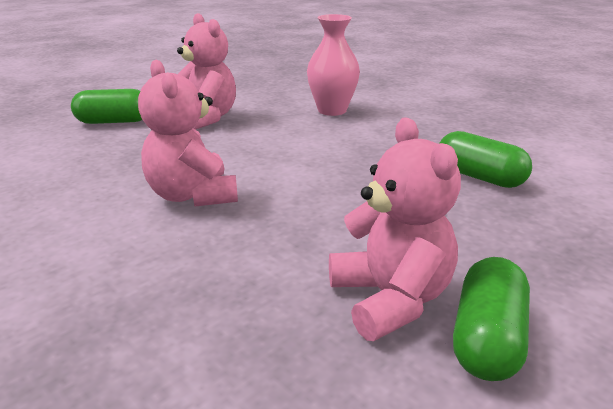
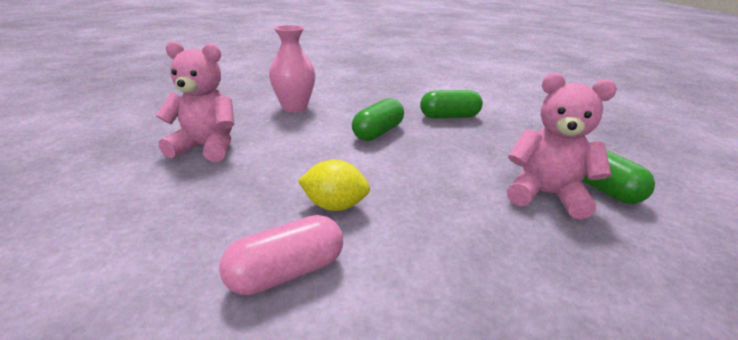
camera: 50 degrees left, 0 degrees up
green capsule [71,89,142,124] -> green capsule moved to [352,98,404,141]
pink teddy bear [138,60,238,206] -> yellow lemon [298,160,370,211]
none -> pink capsule [219,215,343,295]

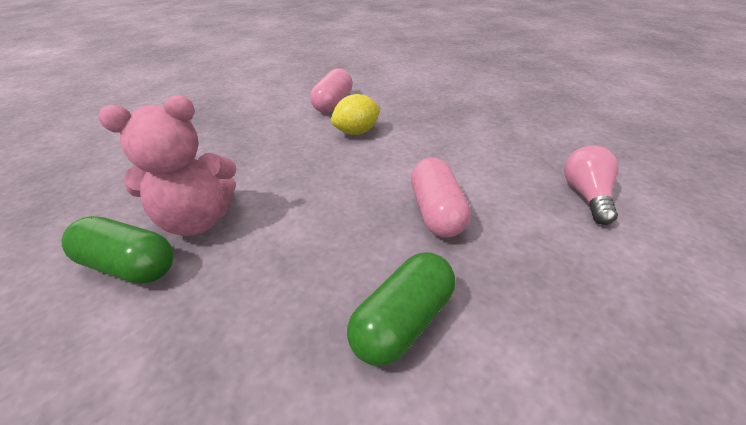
camera: 140 degrees right, 10 degrees up
pink teddy bear [156,41,234,162] -> none
pink vase [269,25,315,112] -> pink light bulb [564,145,618,225]
green capsule [352,98,404,141] -> pink capsule [411,158,471,237]

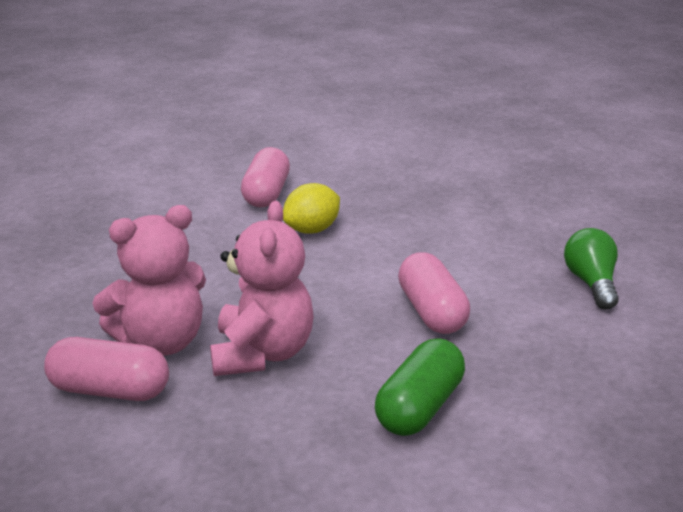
camera: 10 degrees left, 10 degrees down
green capsule [61,216,173,284] -> pink capsule [44,337,169,401]
pink light bulb [564,145,618,225] -> green light bulb [564,228,619,310]
none -> pink teddy bear [210,201,314,376]

